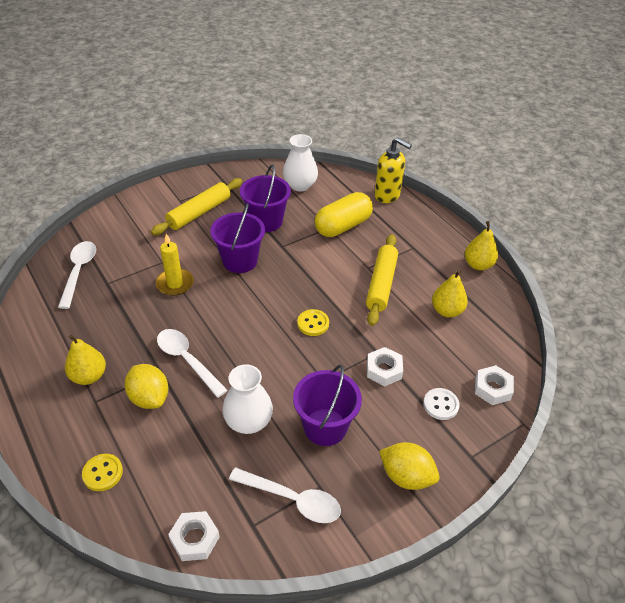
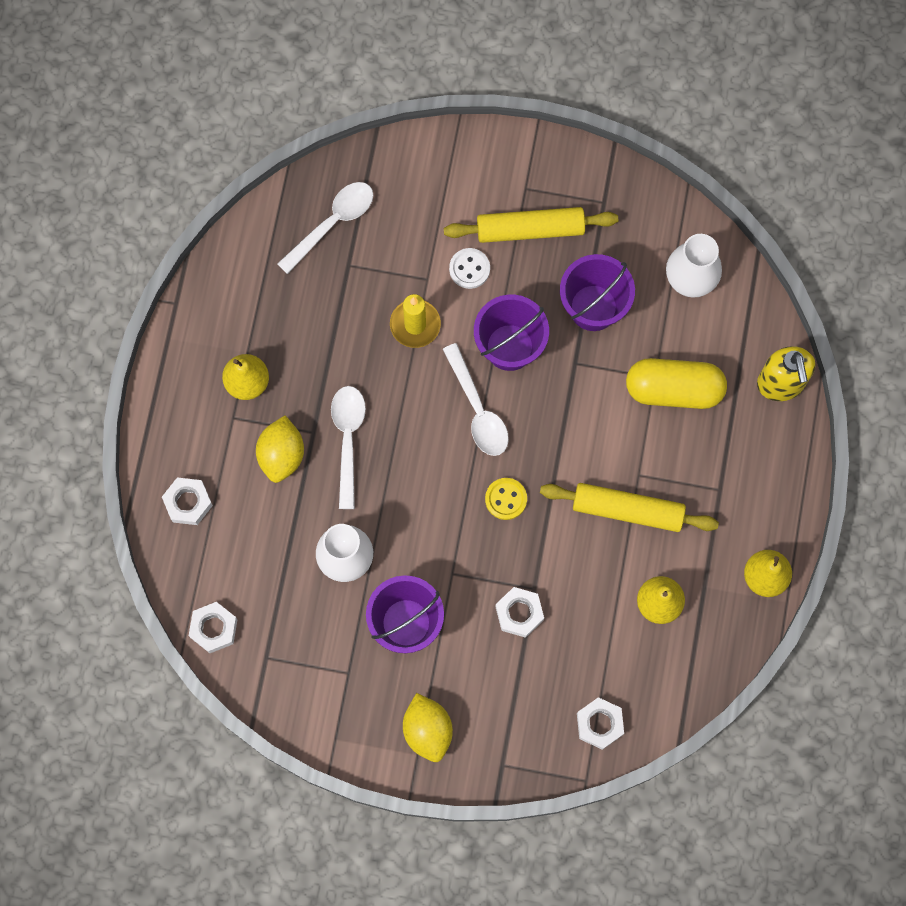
camera: 45 degrees right, 30 degrees up
yellow button [82,454,123,491] -> white nut [162,478,213,525]
white spoon [229,467,341,523] -> white spoon moved to [443,343,509,456]
yellow rolling pin [366,234,398,326] -> yellow rolling pin turned 45 degrees clockwise [540,483,719,532]
white button [423,388,460,420] -> white button moved to [449,248,490,289]

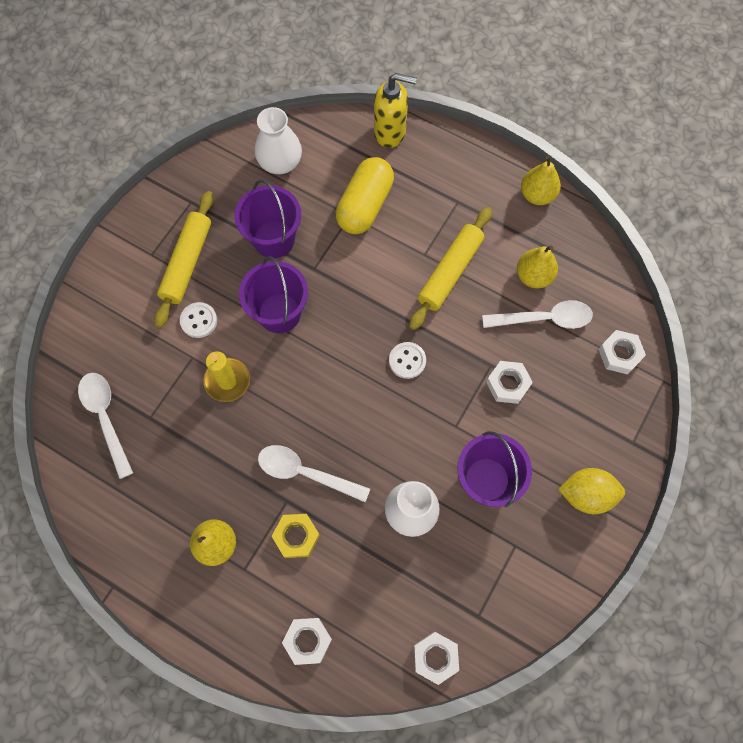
camera: 70 degrees left, 5 degrees down
yellow lemon [256,415,304,483] -> yellow nut [272,514,320,558]
white spoon [443,343,509,456] -> white spoon moved to [482,300,593,329]
yellow button [485,478,527,520] -> white button [389,342,426,379]

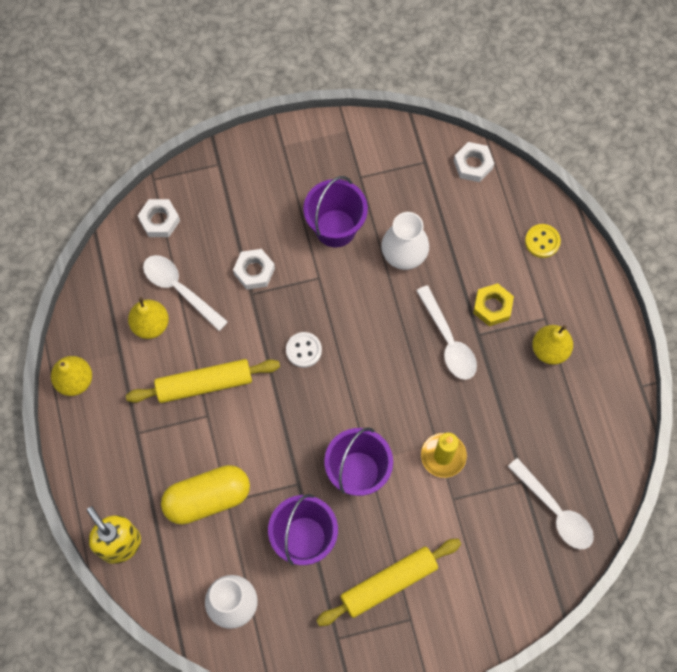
camera: 135 degrees left, 0 degrees up
white spoon [78,373,133,479] -> white spoon turned 60 degrees counterclockwise [508,458,594,549]
white button [180,302,217,338] -> none
white nut [282,618,332,665] -> yellow button [525,224,561,258]
yellow lemon [558,468,625,514] -> none

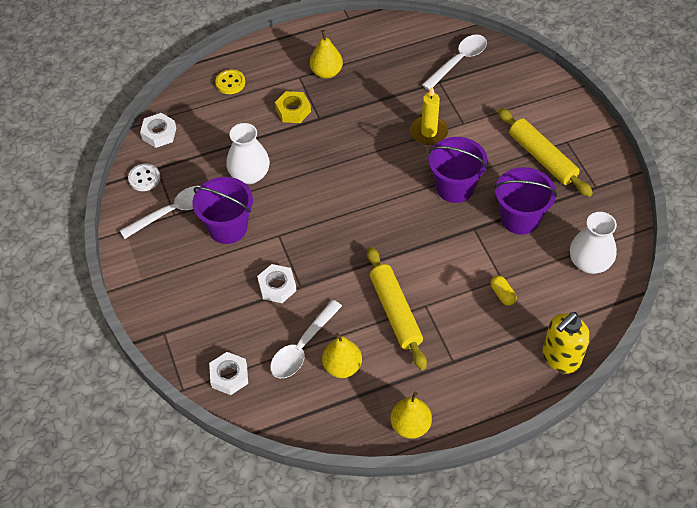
camera: 95 degrees left, 15 degrees down
yellow capsule [161,465,250,525] -> yellow capsule [491,275,517,306], size x0.42
white button [286,332,322,368] -> white button moved to [128,164,160,191]
white spoon [416,285,477,380] -> white spoon moved to [120,186,200,239]

